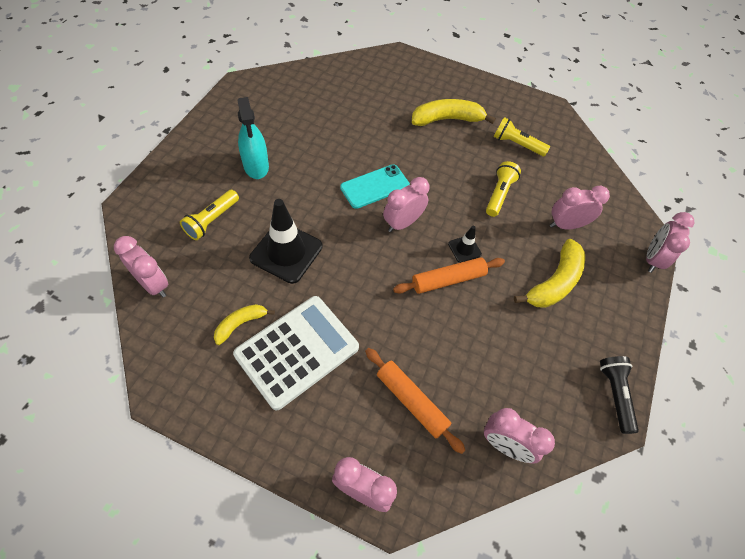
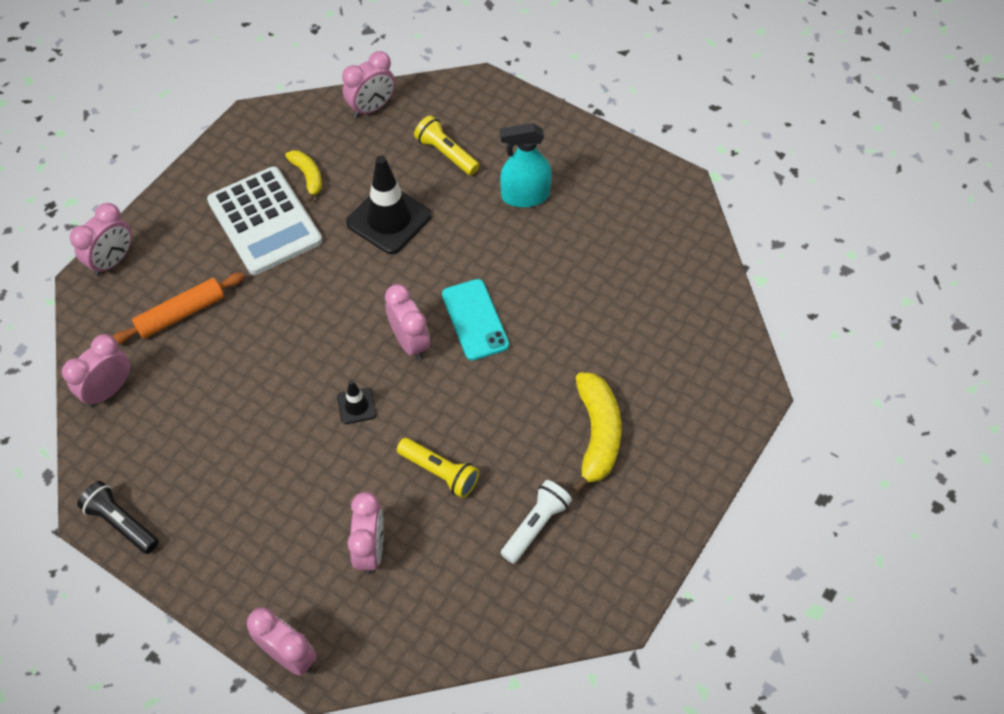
camera: 105 degrees right, 0 degrees up
orange rolling pin [393,257,505,294] -> none
yellow flashlight [494,117,550,156] -> white flashlight [501,480,572,564]
yellow banana [514,239,585,308] -> none
black flashlight [600,356,639,434] -> black flashlight turned 150 degrees counterclockwise [77,481,159,554]

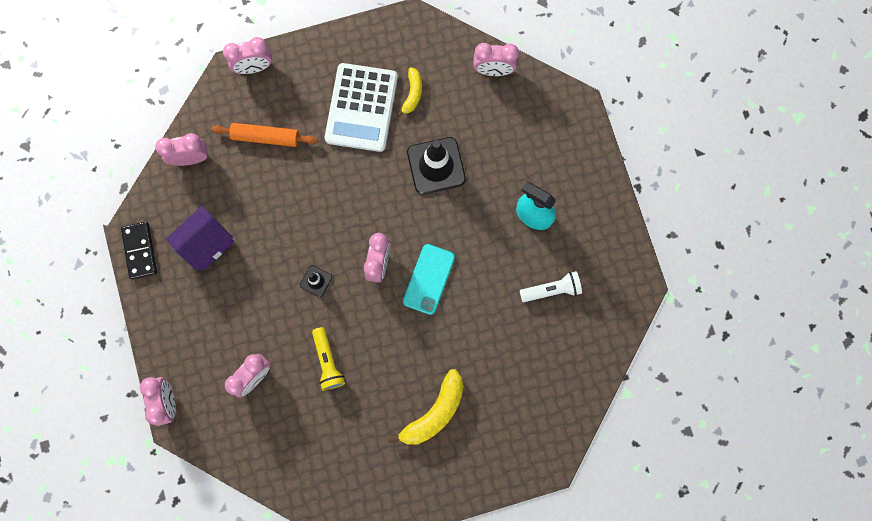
camera: 40 degrees right, 20 degrees up
black flashlight [77,481,159,554] -> black domino [121,222,157,279]
yellow flashlight [414,115,479,175] -> none
white flashlight [501,480,572,564] -> white flashlight moved to [520,271,582,302]
none -> purple house [166,206,234,271]

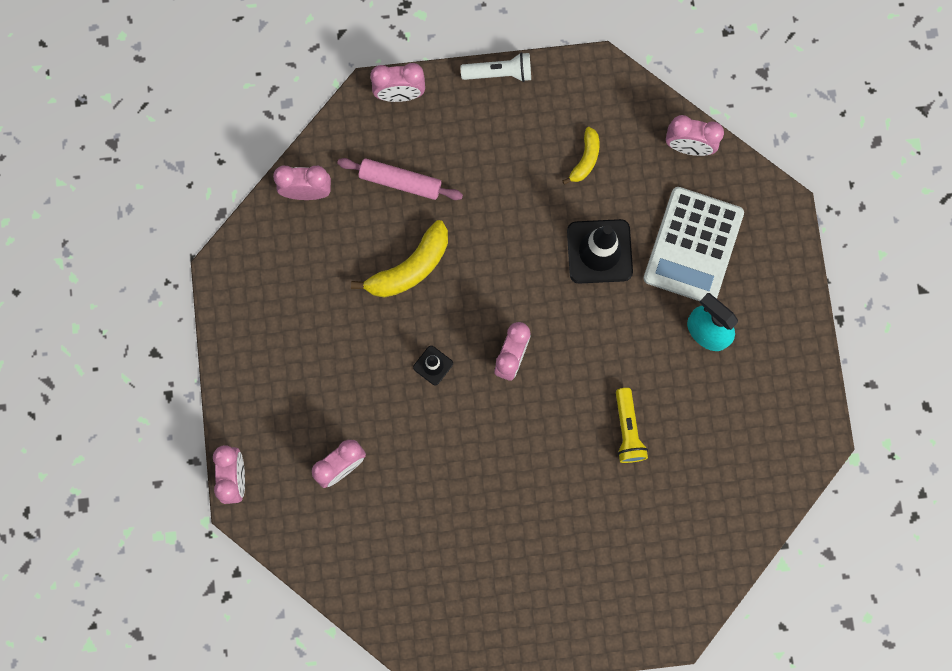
camera: 10 degrees right, 0 degrees up
black domino [121,222,157,279] -> none
purple house [166,206,234,271] -> none
orange rolling pin [211,123,318,147] -> pink rolling pin [337,158,463,200]
yellow flashlight [312,327,345,390] -> yellow flashlight moved to [616,388,648,463]
white calculator [325,63,398,152] -> white calculator moved to [644,187,744,301]
yellow banana [388,369,463,445] -> yellow banana moved to [351,220,448,298]
turquoise phone [403,244,455,315] -> none
white flashlight [520,271,582,302] -> white flashlight moved to [461,52,531,82]

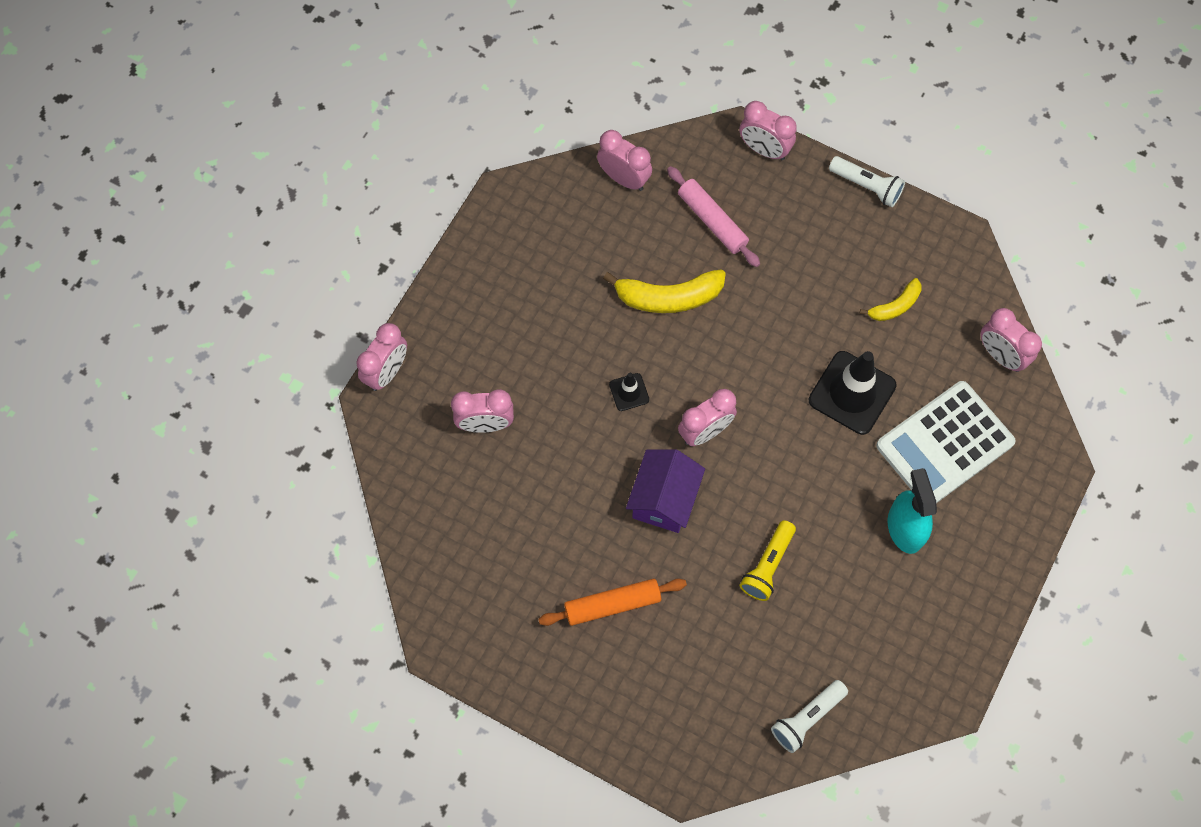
camera: 35 degrees right, 10 degrees down
none -> orange rolling pin [538,579,687,626]
none -> purple house [626,449,705,533]
none -> white flashlight [771,680,848,753]

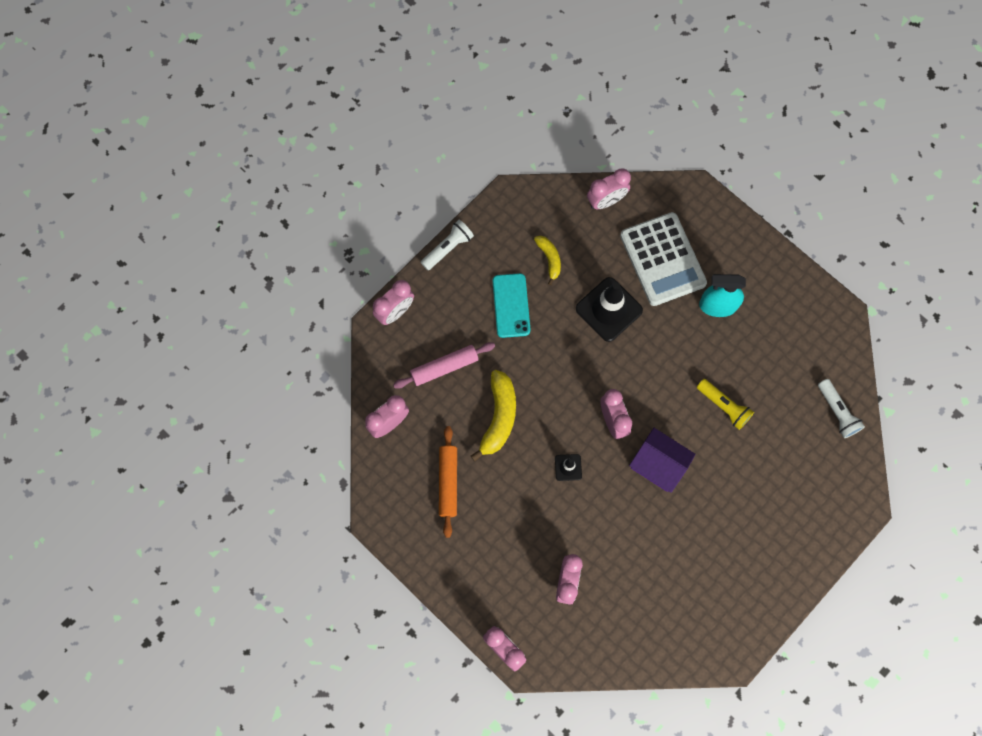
camera: 75 degrees left, 5 degrees up
orange rolling pin [538,579,687,626] -> orange rolling pin moved to [439,426,457,538]
none -> turquoise phone [493,273,531,338]

